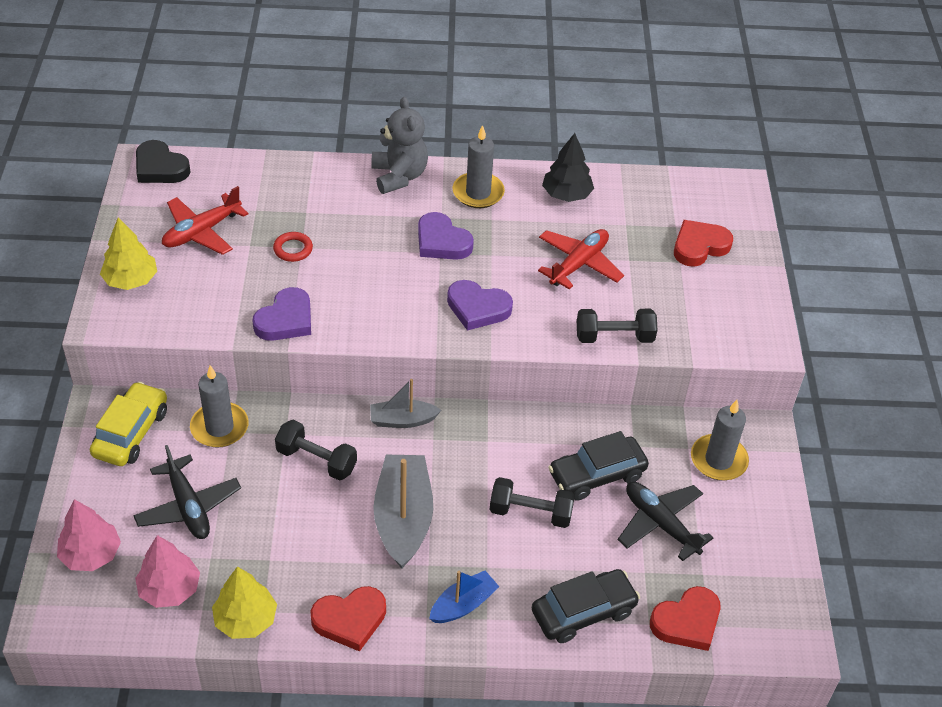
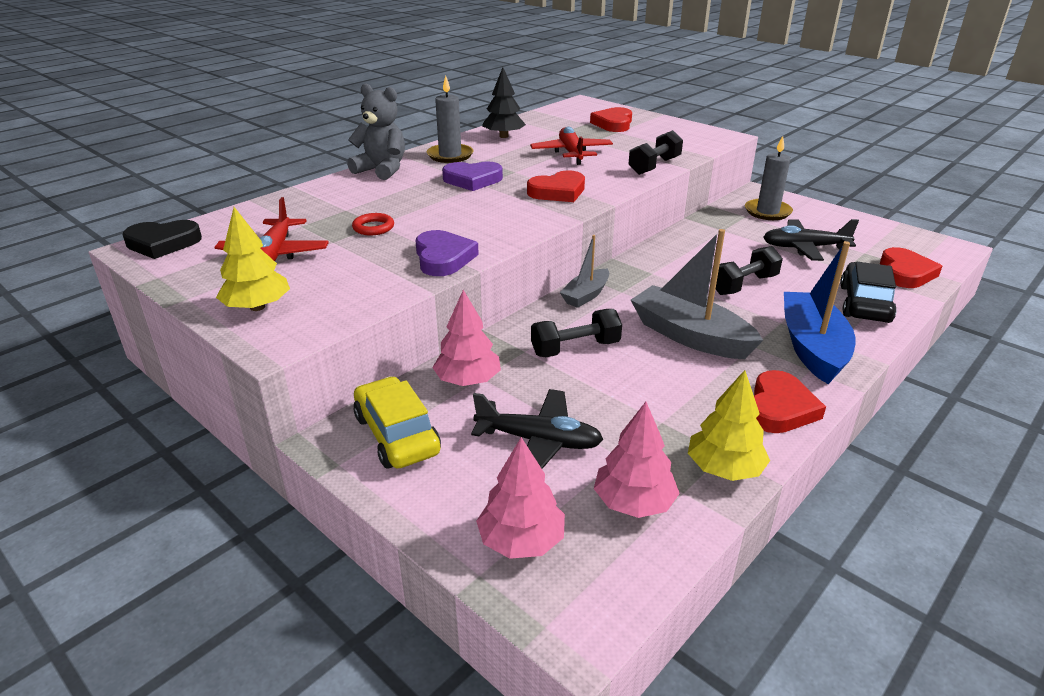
camera: 45 degrees left, 15 degrees down
grey candle [190,365,249,447] -> pink tree [432,290,501,386]
blue boat [429,571,499,623] -> blue boat [784,241,855,384], size x1.75
purple heart [447,280,513,331] -> red heart [527,170,585,202]
black car [548,431,649,501] -> none

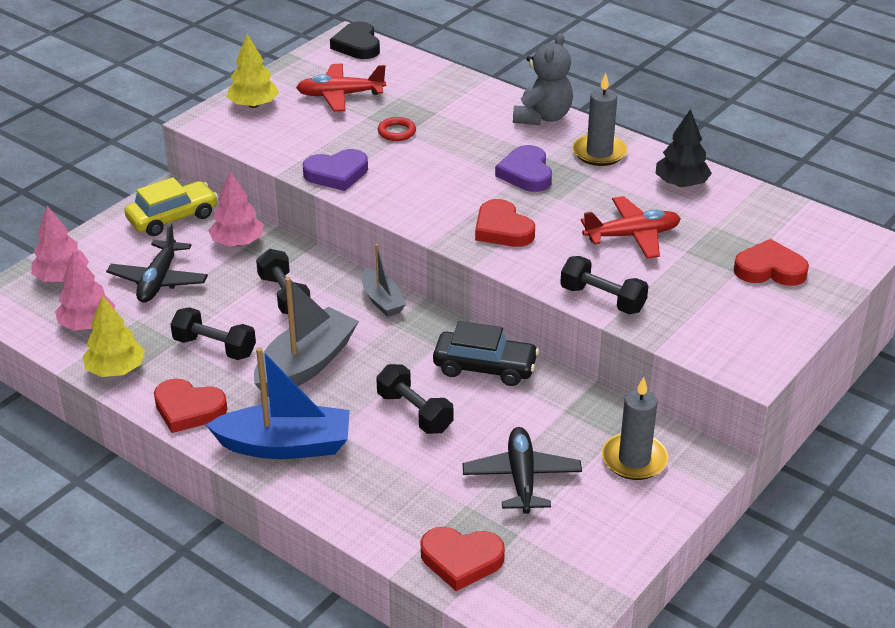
camera: 85 degrees right, 5 degrees up
grey boat [560,235,609,308] -> grey boat turned 150 degrees counterclockwise [362,244,406,317]
black car [840,262,897,323] -> black car moved to [433,321,539,386]
none -> black dumbbell [170,307,256,360]

